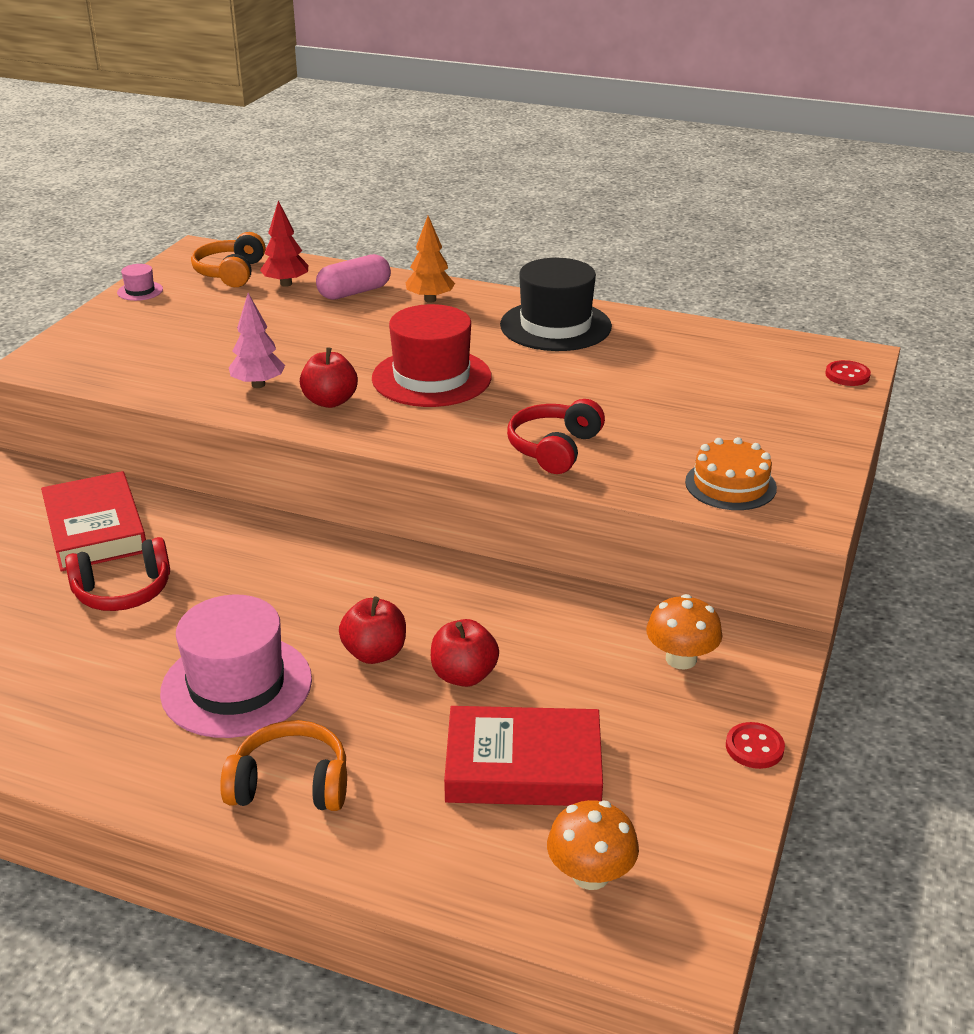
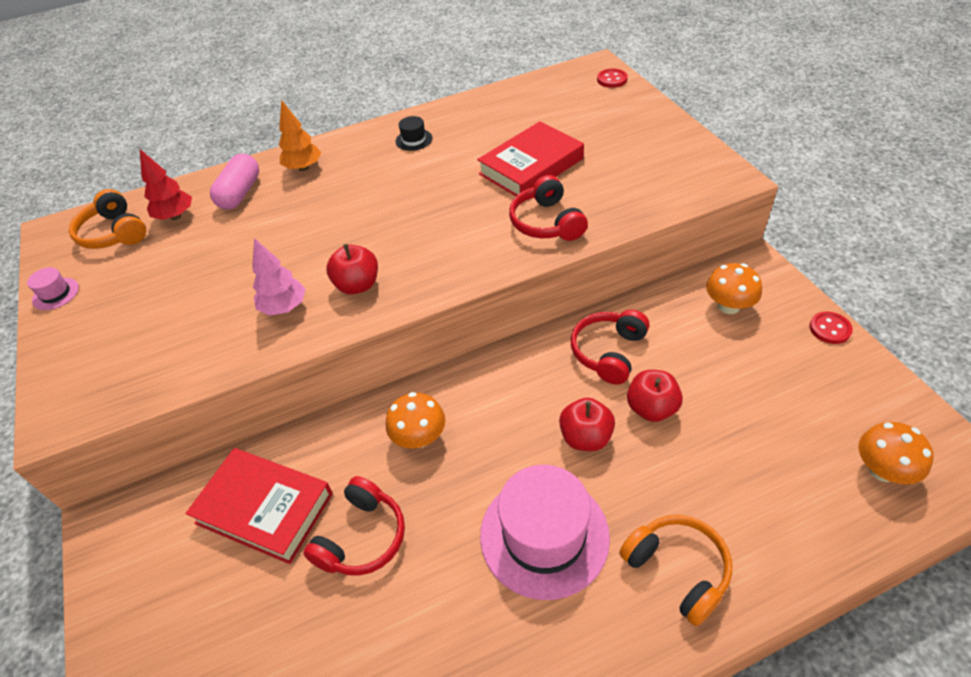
camera: 40 degrees left, 15 degrees up
orange headphones [220,720,347,811] -> orange headphones turned 90 degrees clockwise [619,515,732,626]
red hat [372,304,492,407] -> none
red book [444,706,603,806] -> red book moved to [477,121,584,196]
black hat [500,258,612,351] -> black hat [396,116,433,151], size x0.42
orange cake [685,437,777,510] -> none
none -> orange mushroom [386,392,445,448]
none -> red headphones [571,310,649,385]

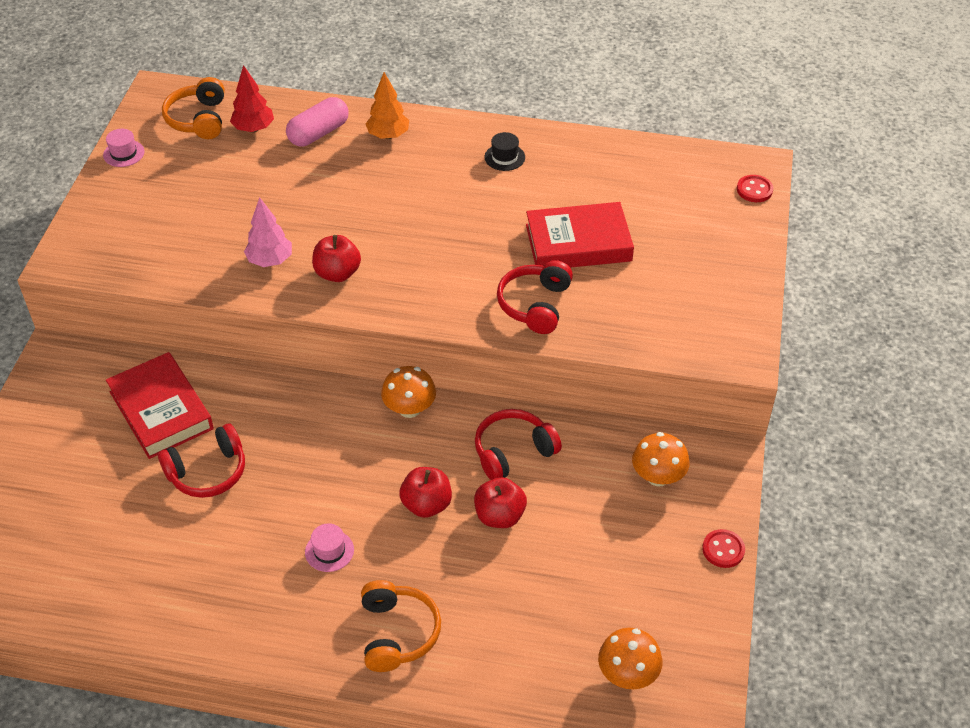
camera: 30 degrees right, 0 degrees up
orange mushroom [386,392,445,448] -> orange mushroom moved to [381,366,436,418]
pink hat [480,465,610,600] -> pink hat [305,523,354,572], size x0.42

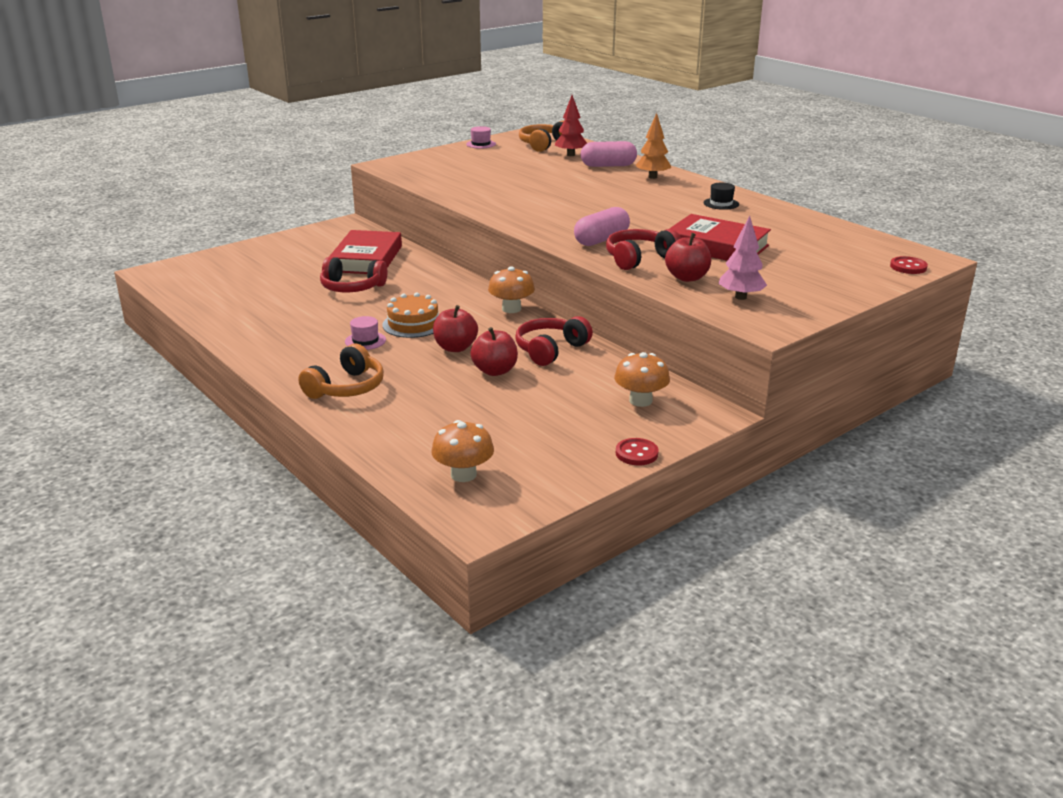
camera: 40 degrees right, 20 degrees down
pink tree [244,197,292,267] -> pink tree moved to [718,216,767,300]
red apple [312,235,361,282] -> red apple moved to [665,233,711,282]
red headphones [475,409,562,480] -> red headphones turned 60 degrees counterclockwise [515,316,593,366]
none -> orange cake [382,292,439,338]
none -> pink capsule [574,207,630,246]

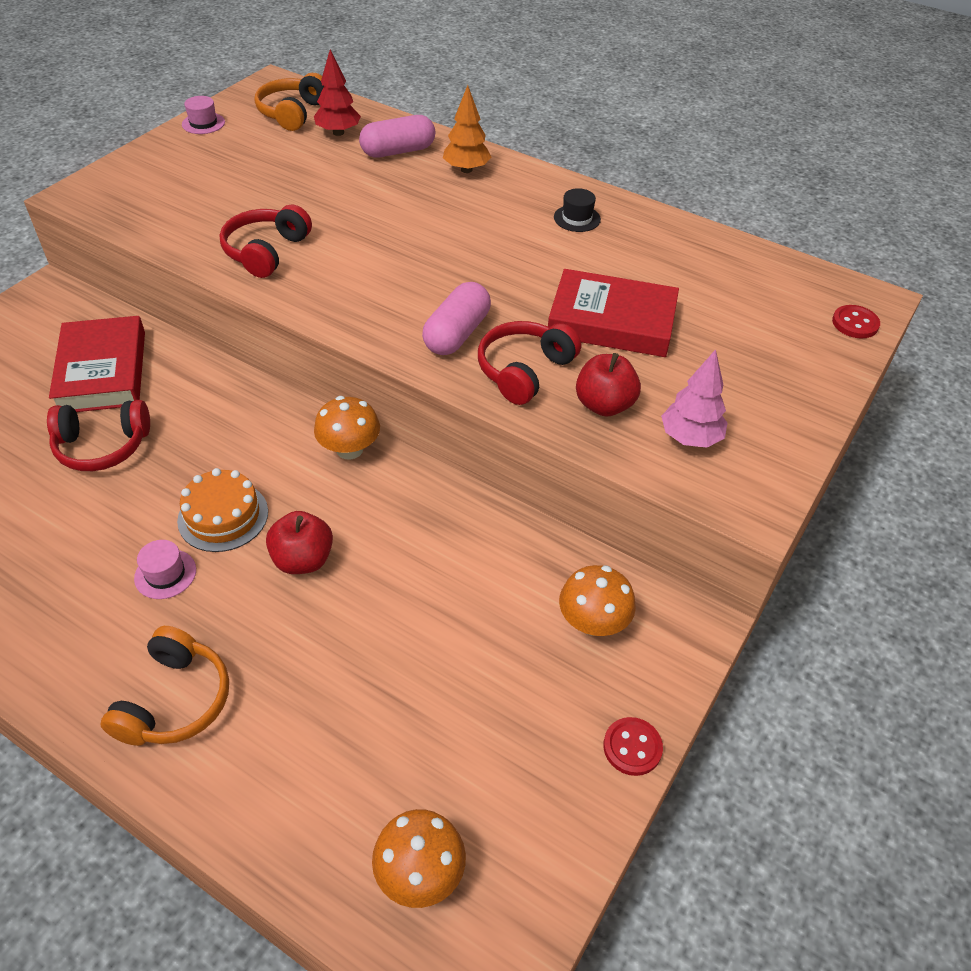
camera: 20 degrees left, 20 degrees up
red apple [470,327,518,376] -> none
red headphones [515,316,593,366] -> red headphones moved to [220,204,312,278]

